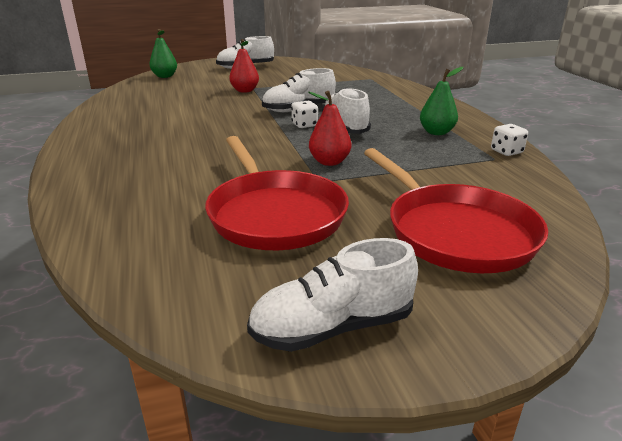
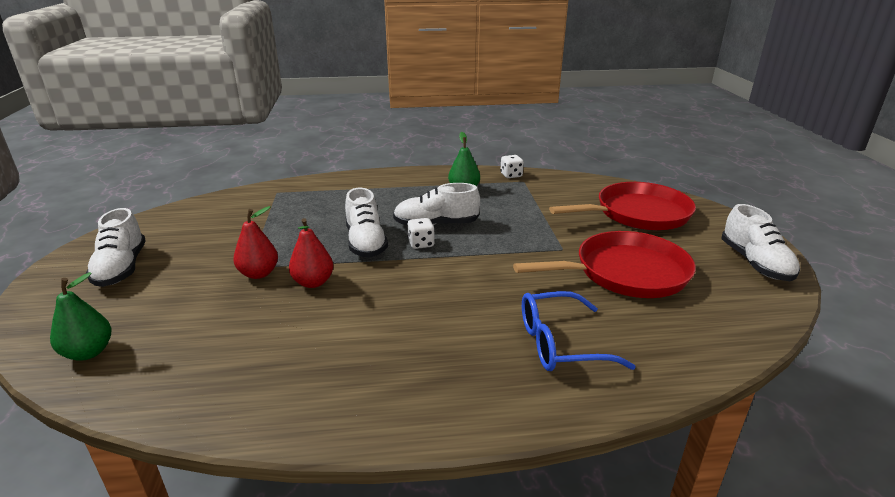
camera: 80 degrees left, 0 degrees up
red pear [308,91,351,166] -> red pear moved to [289,218,333,288]
none -> blue glasses [522,291,636,371]

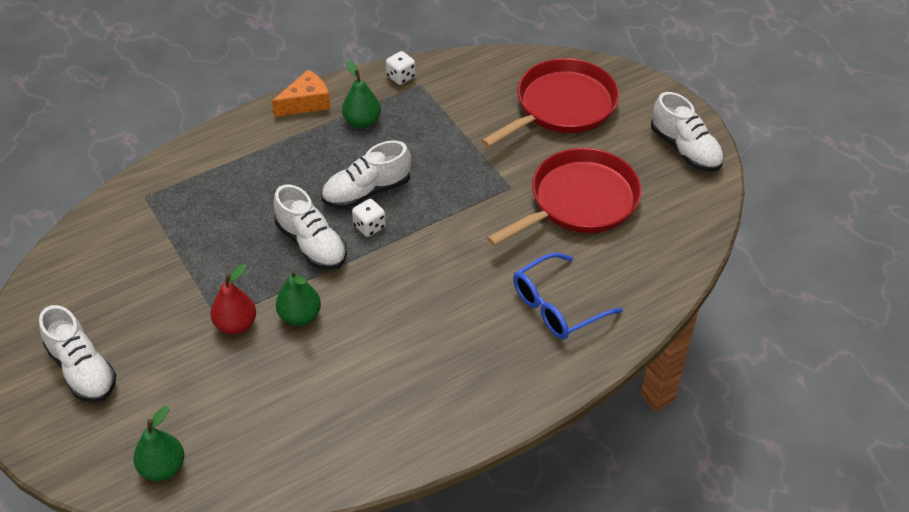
camera: 25 degrees left, 20 degrees up
red pear [289,218,333,288] -> green pear [276,269,321,326]
none -> orange cheese [272,70,331,117]

